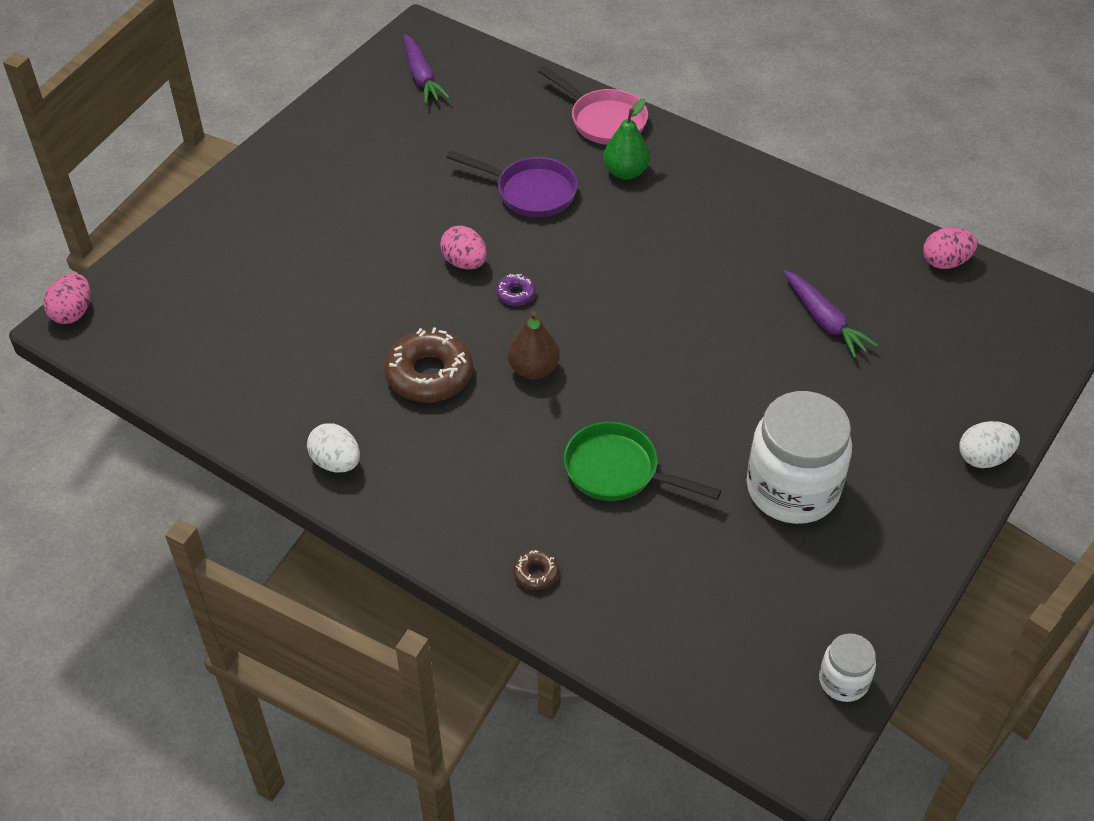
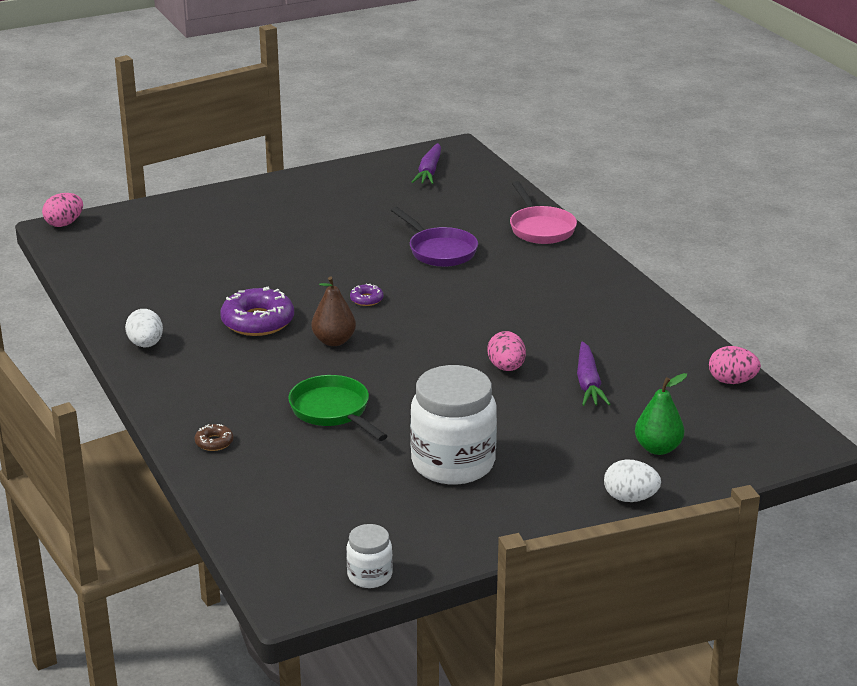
camera: 30 degrees right, 20 degrees down
brown donut [384,327,473,403] -> purple donut [220,287,294,336]
pink egg [440,226,487,270] -> pink egg moved to [488,331,526,371]
green pear [603,99,650,180] -> green pear moved to [635,373,687,455]

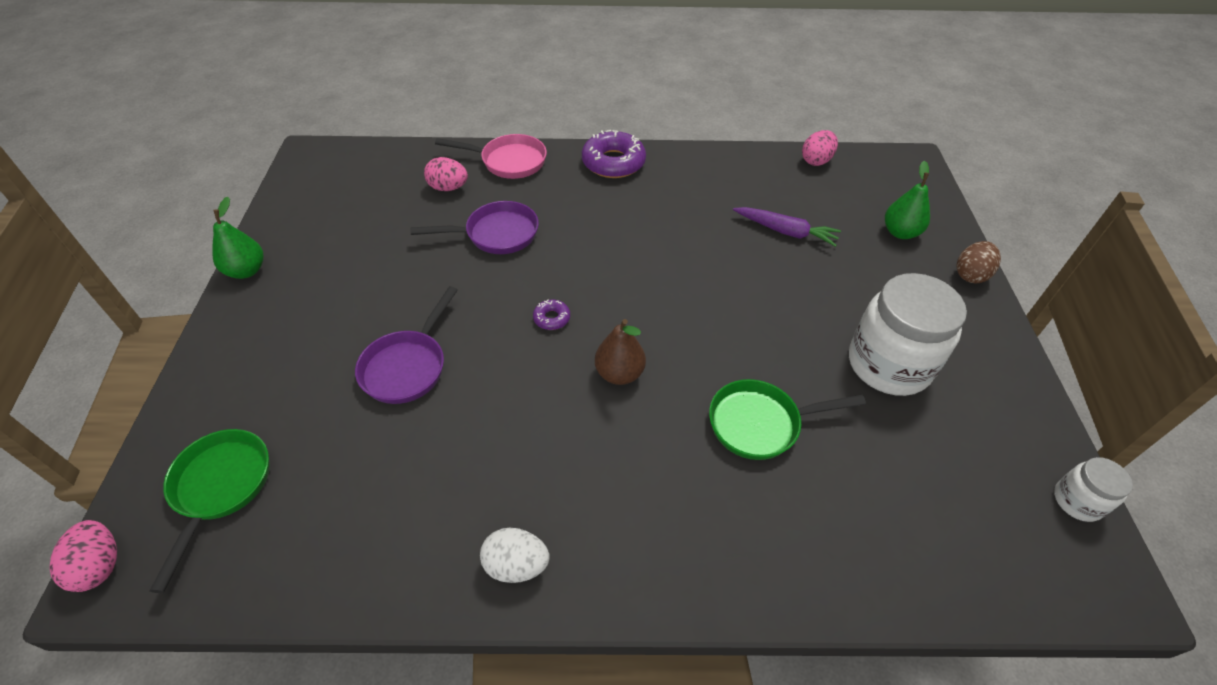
camera: 65 degrees left, 20 degrees up
brown donut [195,424,233,451] -> none
purple donut [220,287,294,336] -> purple donut moved to [582,130,646,178]
purple carrot [412,143,441,184] -> none
pink egg [488,331,526,371] -> pink egg moved to [424,157,468,191]
white egg [604,459,661,502] -> brown egg [956,241,1001,283]
none -> green pan [150,429,270,593]
none -> green pear [213,197,264,279]
none -> purple pan [355,286,458,404]

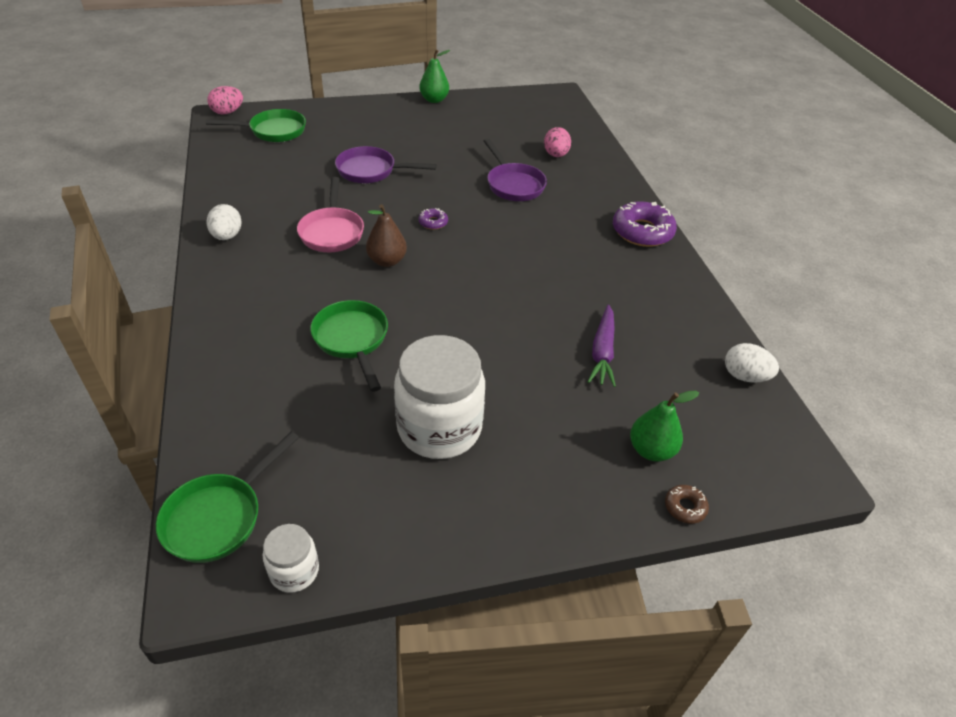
camera: 75 degrees right, 5 degrees down
pink pan [435,134,547,179] -> pink pan moved to [297,177,364,252]
pink egg [802,130,838,166] -> white egg [725,343,779,383]
brown egg [956,241,1001,283] -> none
none -> green pan [156,432,299,563]
none -> brown donut [665,485,709,524]

